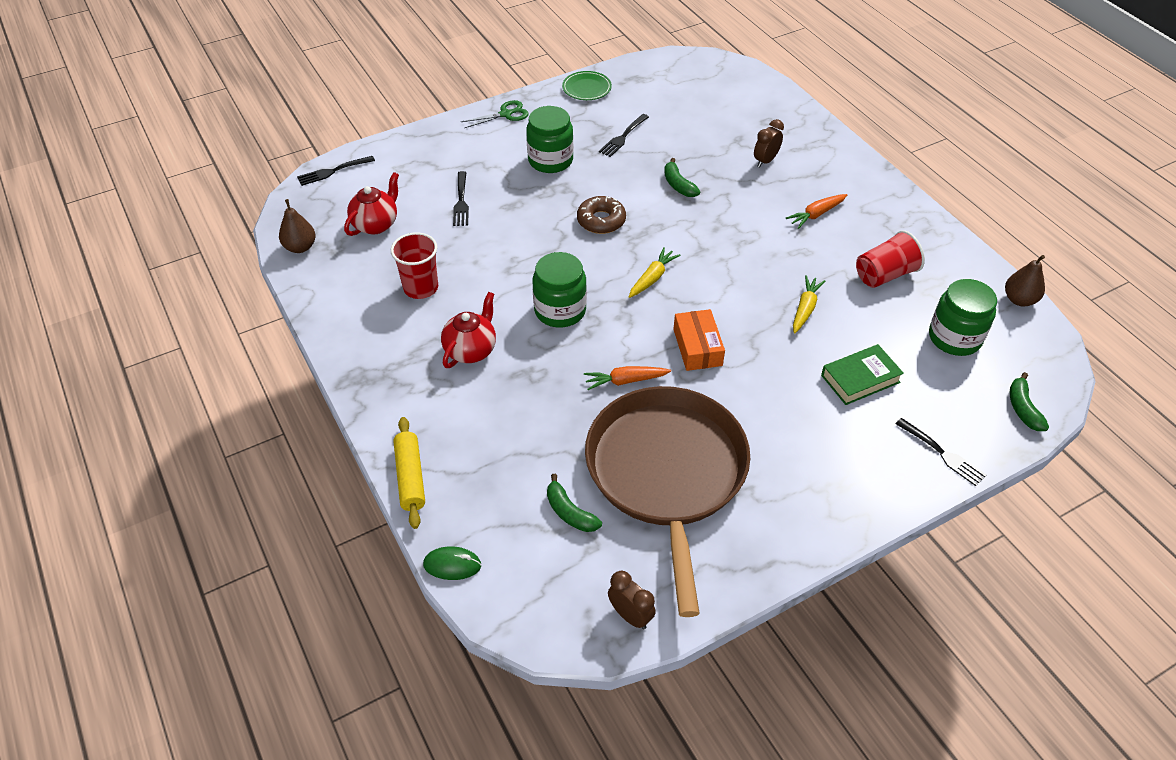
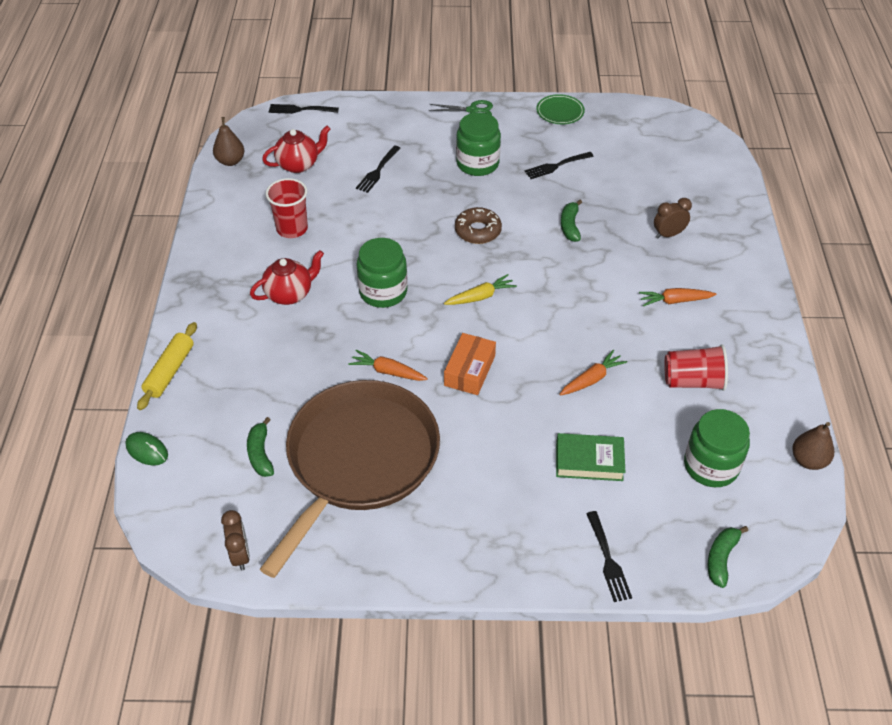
camera: 30 degrees right, 0 degrees up
yellow carrot [793,275,825,333] -> orange carrot [559,350,627,396]

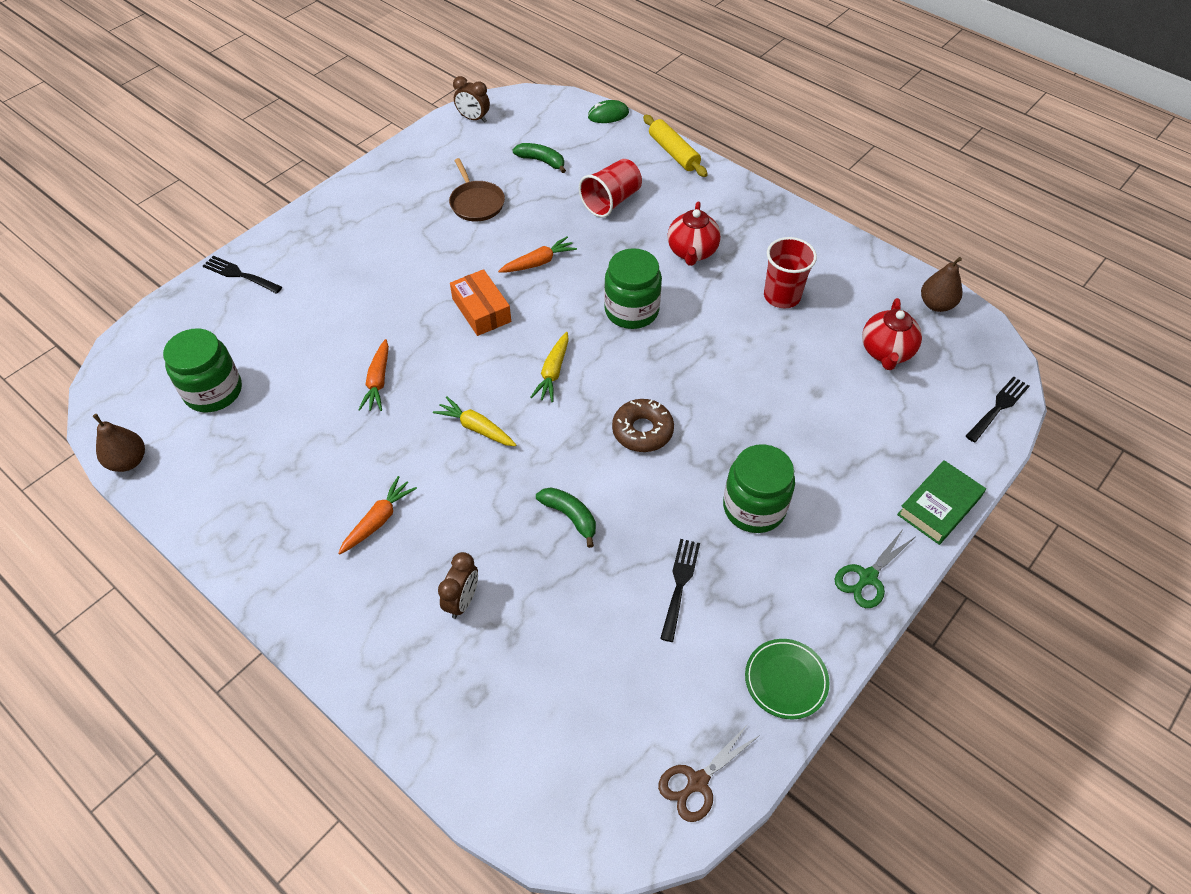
camera: 130 degrees right, 5 degrees up
brown pan [260,380,440,578] -> brown pan [449,158,505,221], size x0.40
black fork [356,146,401,193] -> none
green book [556,433,625,481] -> green book moved to [897,460,986,545]
red cup [664,345,728,391] -> red cup moved to [579,159,642,218]
green banana [708,526,748,588] -> none
none -> yellow carrot [433,397,516,446]
none -> brown scissors [658,724,760,822]

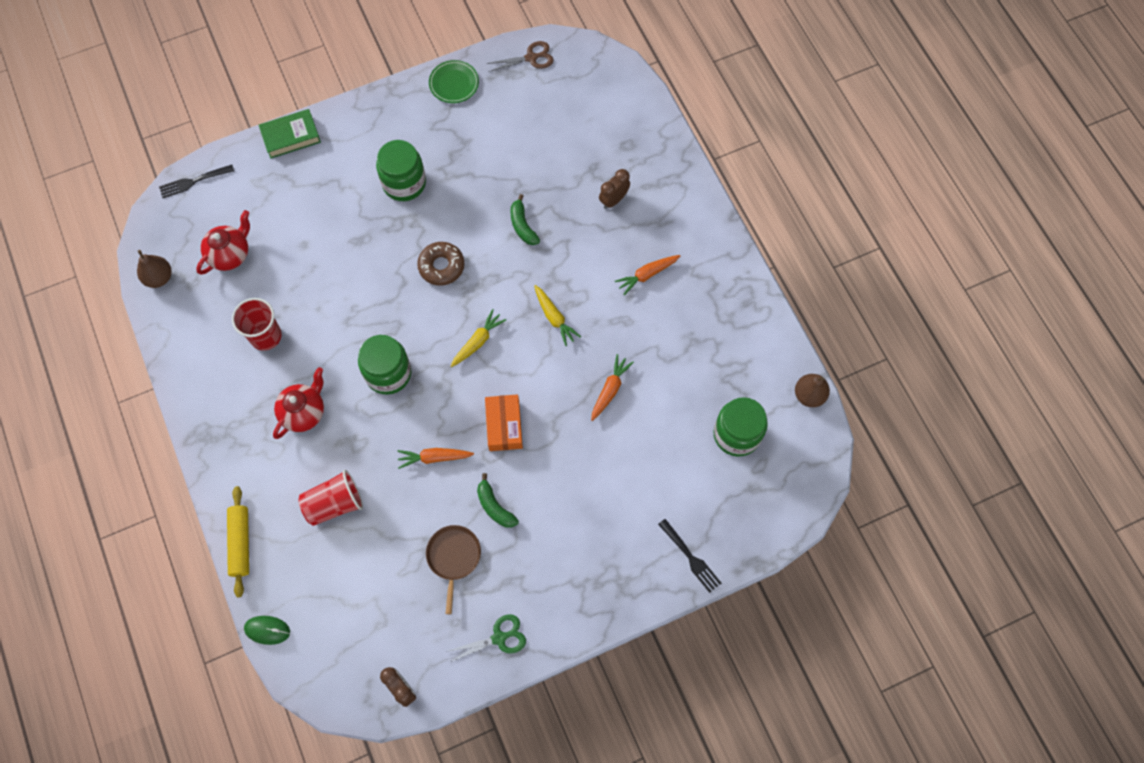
camera: 155 degrees left, 15 degrees up
green banana [513,143,566,173] -> green banana moved to [477,473,519,528]
black fork [660,539,700,642] -> none
green scissors [835,529,915,608] -> green scissors moved to [445,614,526,662]

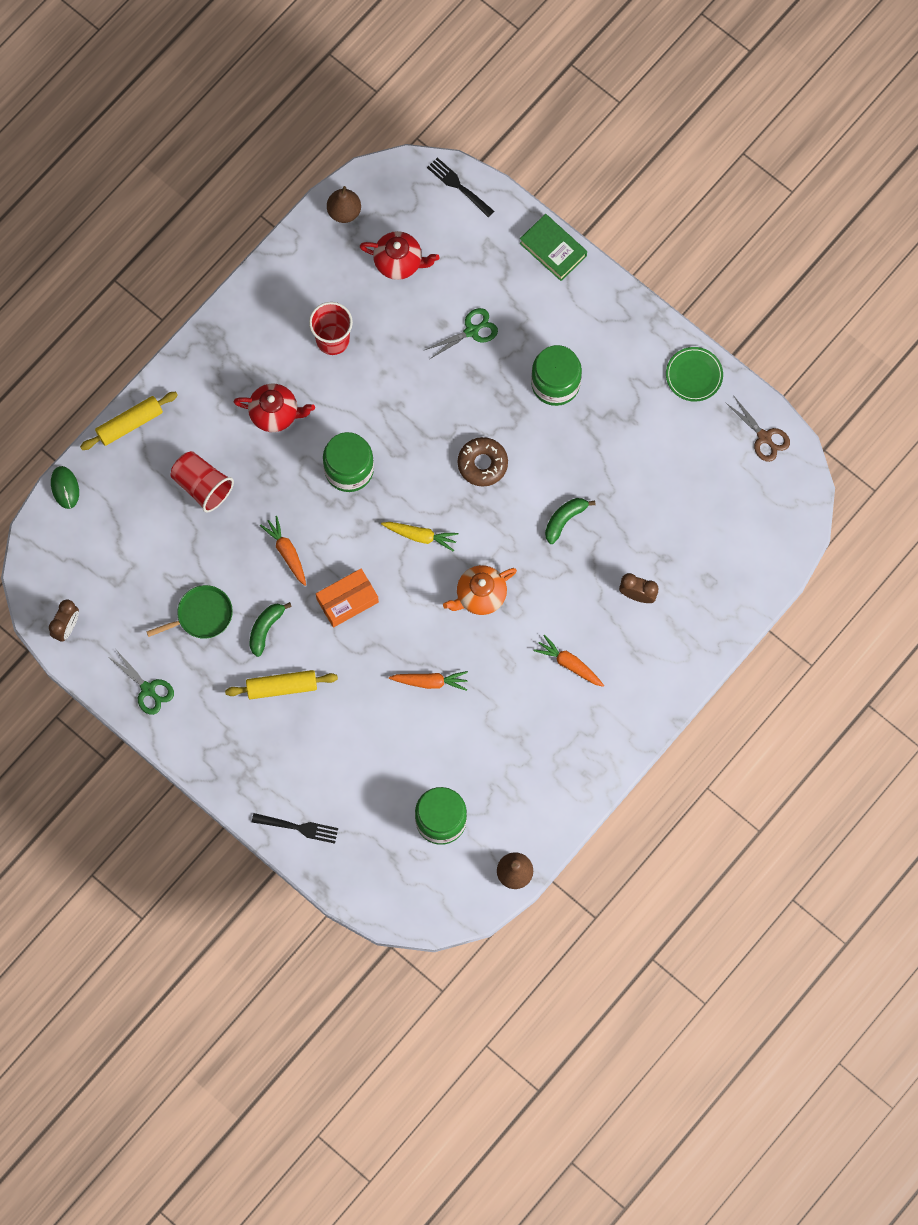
camera: 65 degrees right, 5 degrees up
brown pan [426,525,481,614] -> green pan [147,585,233,639]
yellow carrot [534,285,581,346] -> orange teapot [443,565,517,615]
black fork [658,519,721,593] -> black fork turned 105 degrees counterclockwise [252,813,338,844]
none -> yellow rolling pin [225,670,338,699]
none -> green scissors [425,308,498,359]

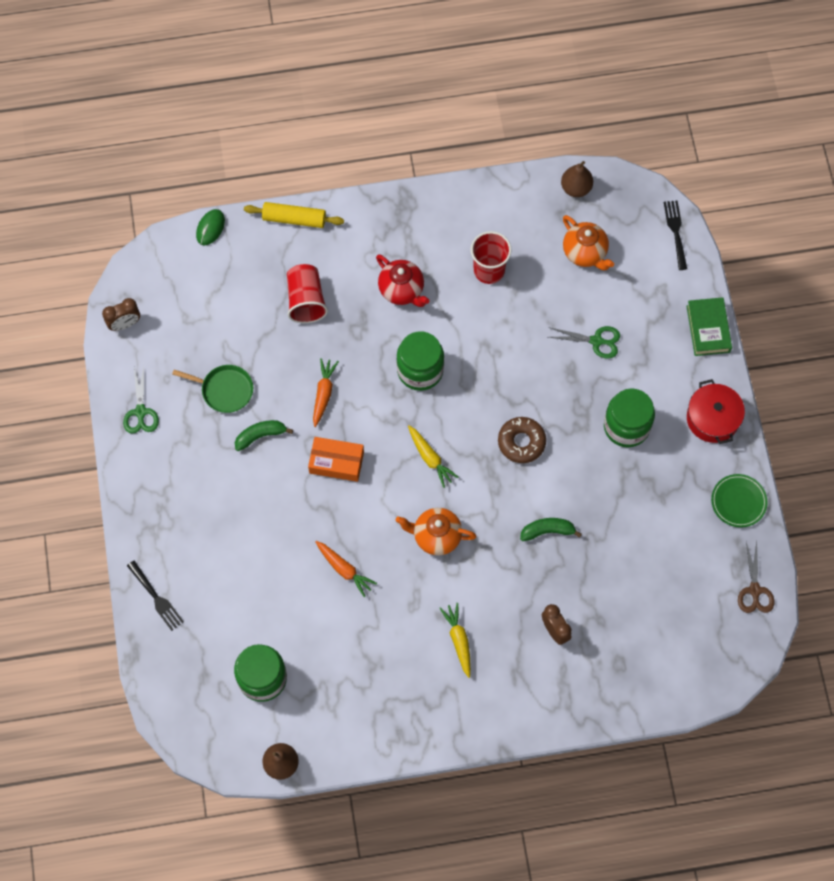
camera: 40 degrees right, 5 degrees down
yellow rolling pin [225,670,338,699] -> none
red teapot [359,231,440,280] -> orange teapot [563,215,614,270]
orange carrot [534,635,604,687] -> yellow carrot [439,603,471,678]
none -> red pot [687,379,745,444]

